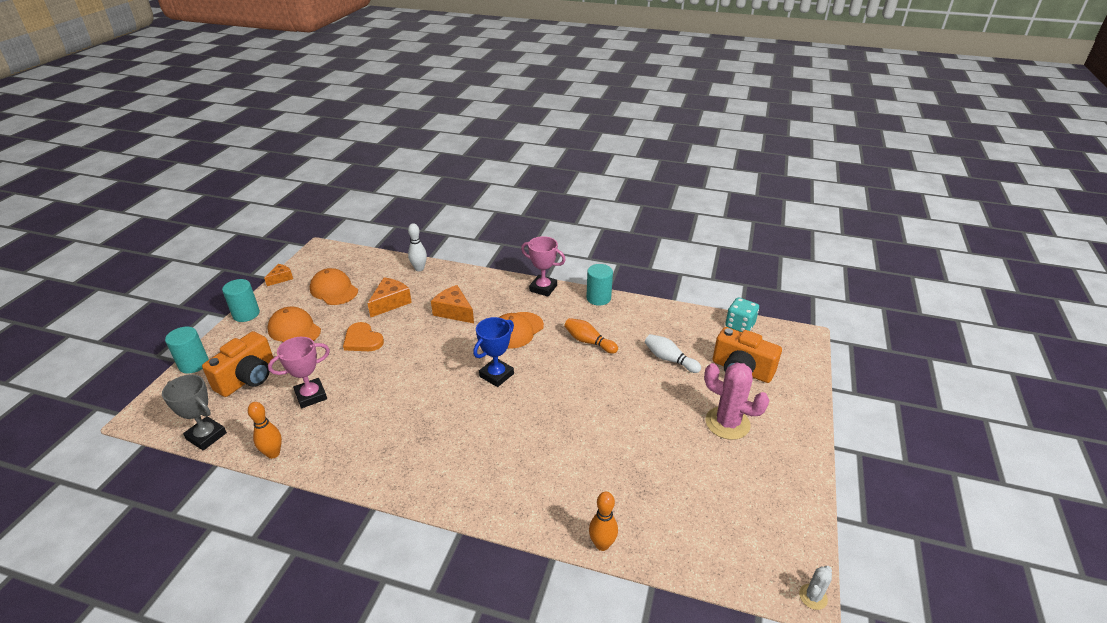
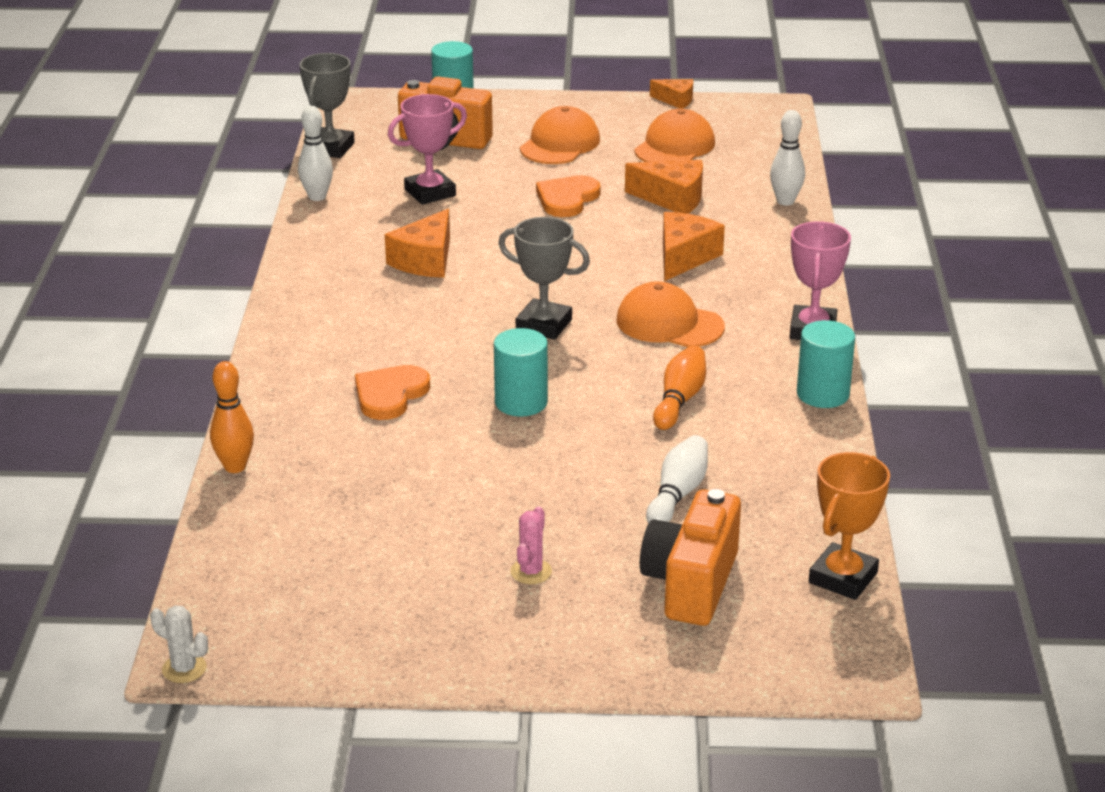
camera: 75 degrees right, 5 degrees down
turquoise cylinder [222,279,260,322] -> turquoise cylinder moved to [494,328,548,416]
orange bowling pin [248,402,282,459] -> white bowling pin [298,106,333,201]
pink trophy [268,337,330,408] -> pink trophy turned 75 degrees counterclockwise [388,94,467,205]
blue trophy [473,317,514,387] -> grey trophy [498,217,590,340]
pink cactus [704,362,769,440] -> pink cactus [510,507,552,584], size x0.49
turquoise dice [725,297,759,332] -> orange trophy [809,452,890,600]
none -> orange heart [355,365,430,420]
none -> orange cheese [385,209,450,278]

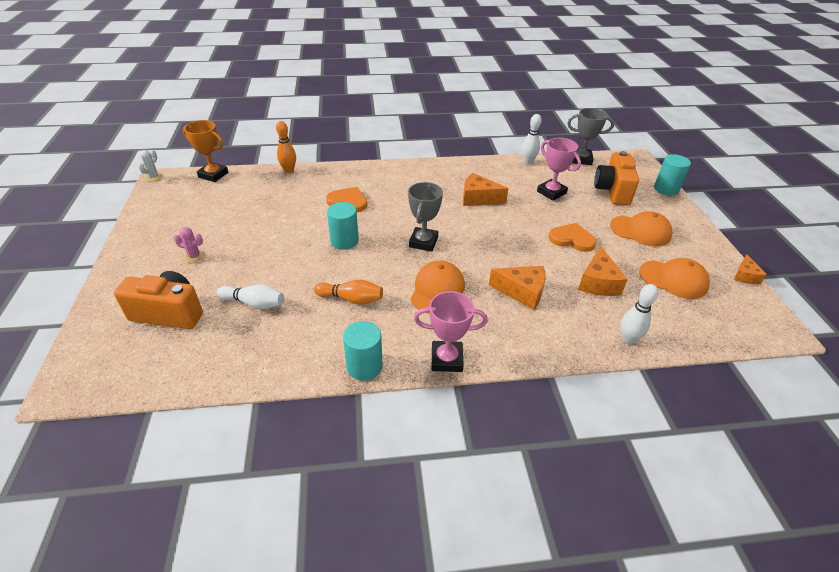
camera: 80 degrees right, 10 degrees up
orange trophy [809,452,890,600] -> orange trophy moved to [183,120,228,182]

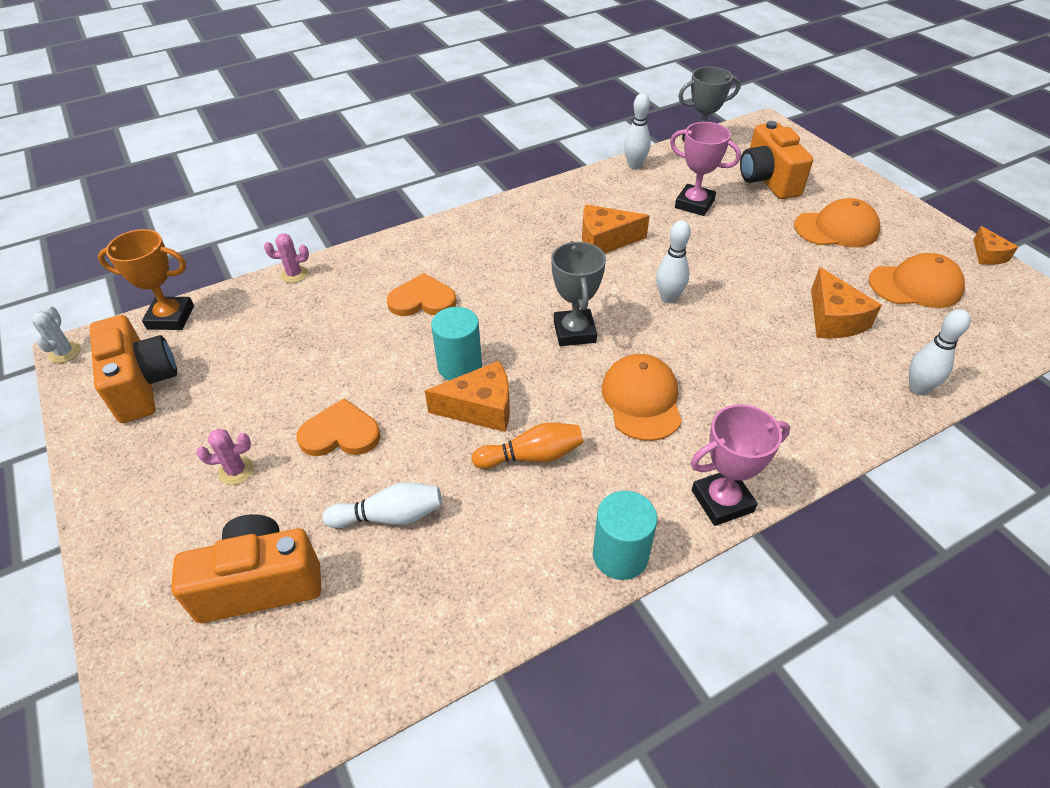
camera: 20 degrees left, 5 degrees up
orange bowling pin [276,121,296,173] -> pink cactus [264,233,309,283]
orange cheese [489,266,546,310] -> orange cheese moved to [425,361,510,432]
orange heart [549,223,596,252] -> orange heart moved to [297,398,381,456]
turquoise cylinder [654,154,691,196] -> none
none -> orange camera [90,315,177,423]
none -> white bowling pin [656,220,691,303]

